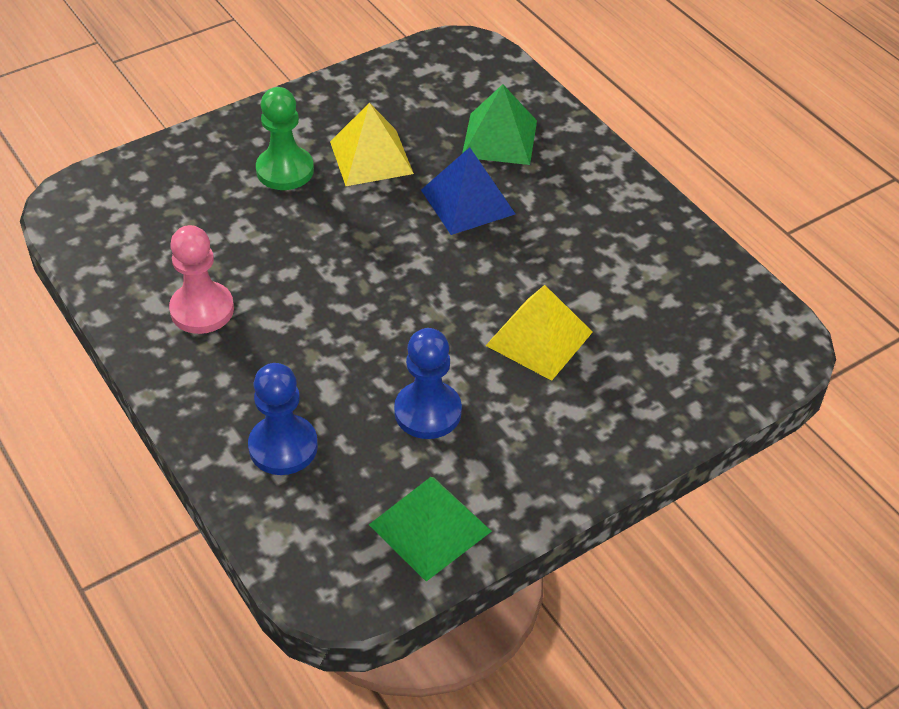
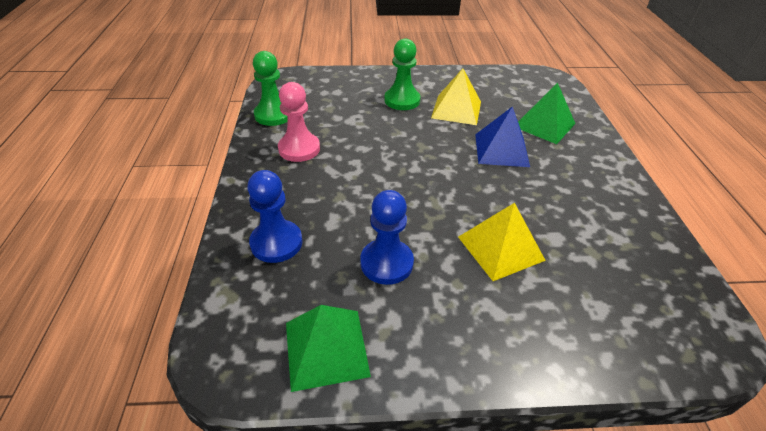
camera: 30 degrees right, 5 degrees down
none -> green pawn [253,51,287,126]

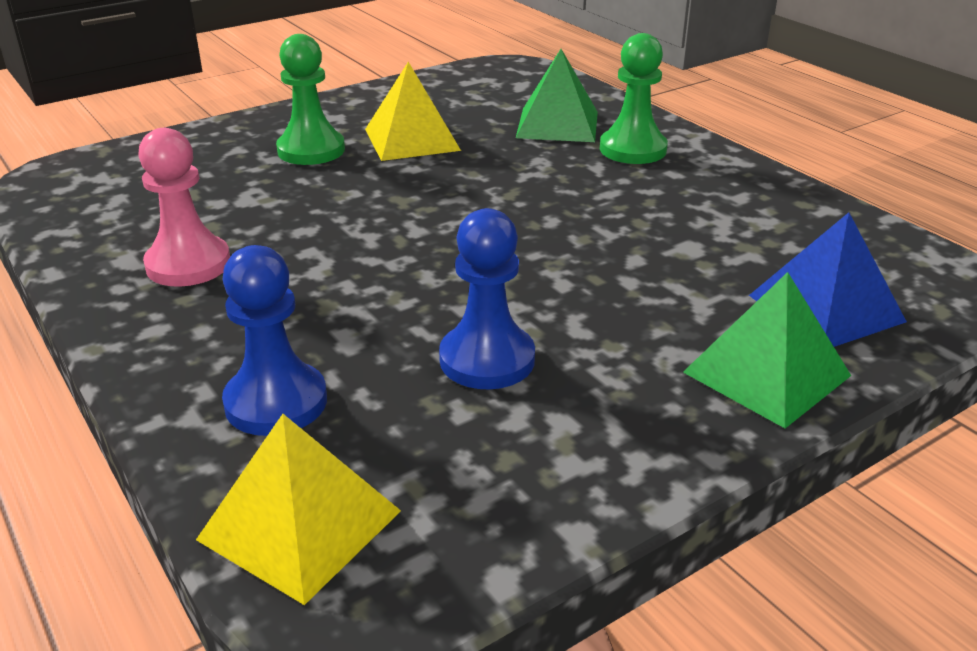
camera: 30 degrees left, 10 degrees down
green pawn [253,51,287,126] -> green pawn moved to [600,33,668,164]
green pyramid [286,305,371,392] -> green pyramid moved to [683,272,851,428]
yellow pyramid [458,203,546,281] -> yellow pyramid moved to [196,414,401,605]
blue pyramid [475,106,530,167] -> blue pyramid moved to [749,212,907,347]

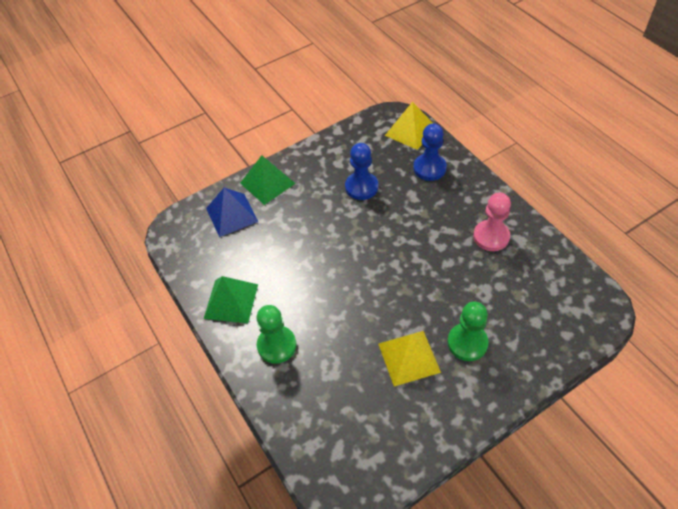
camera: 175 degrees left, 20 degrees up
green pyramid [516,49,598,142] -> green pyramid moved to [204,276,258,323]

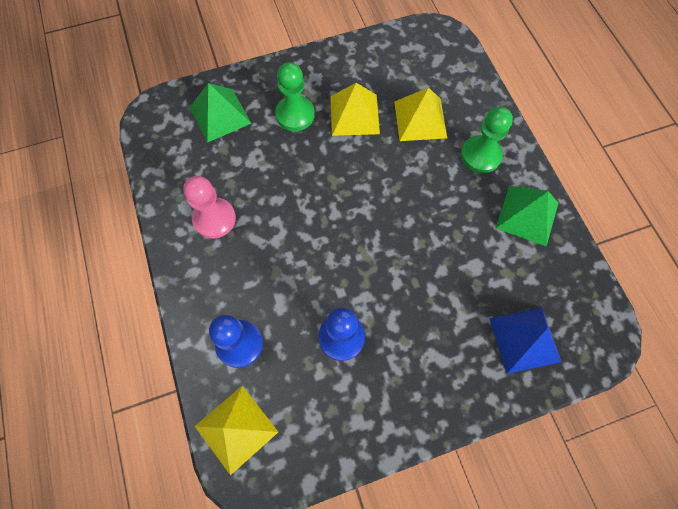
camera: 170 degrees left, 15 degrees up
green pyramid [240,155,296,205] -> green pyramid moved to [189,83,252,143]
none -> yellow pyramid [394,88,447,141]

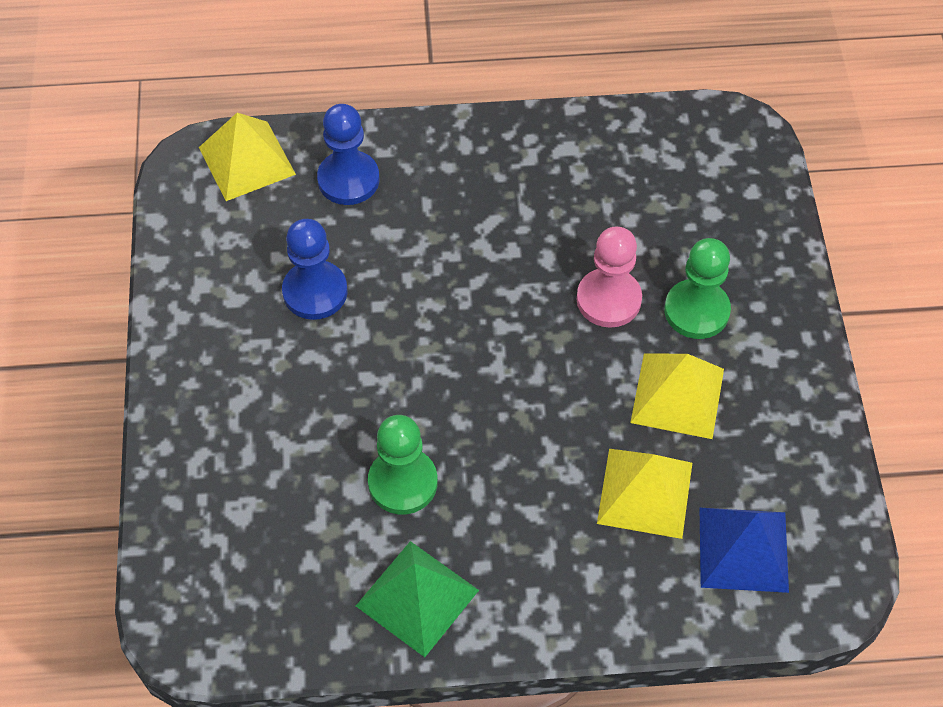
camera: 105 degrees right, 10 degrees down
pink pawn [183,176,236,239] -> pink pawn moved to [577,227,642,328]
green pyramid [189,83,252,143] -> none
green pawn [461,107,513,173] -> green pawn moved to [368,415,438,515]
blue pyramid [489,308,561,374] -> blue pyramid moved to [700,508,789,593]

